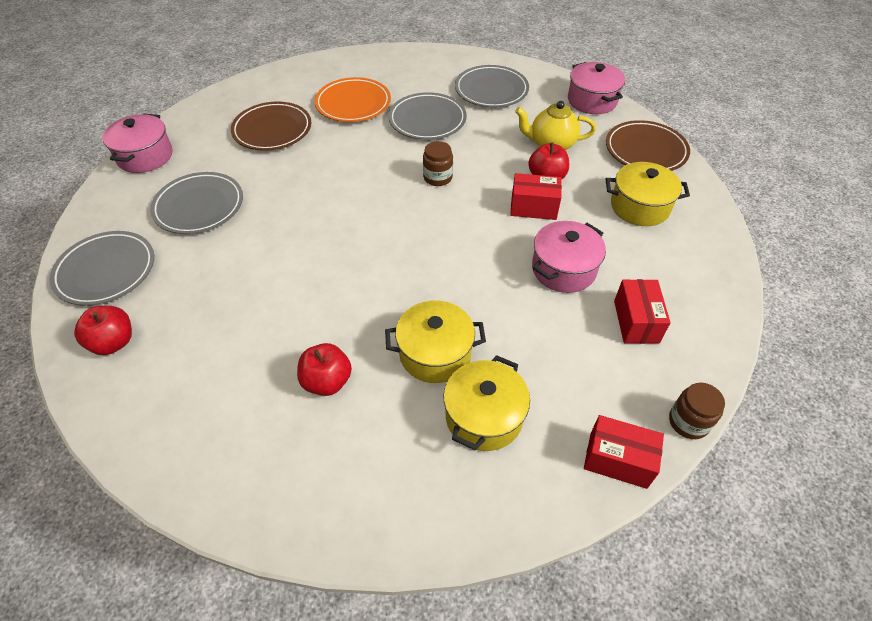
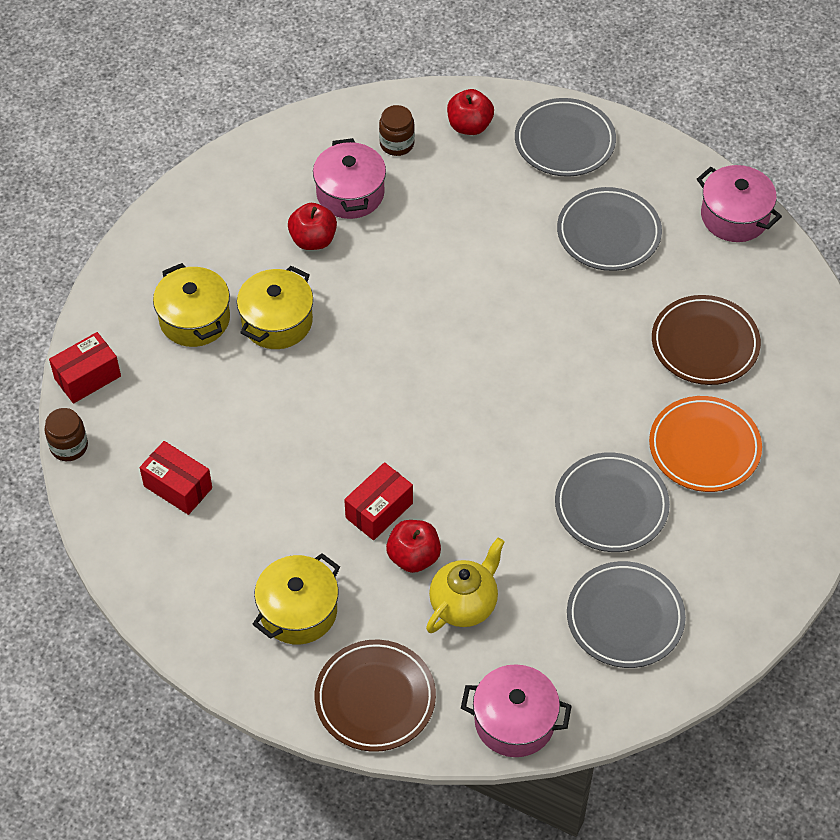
camera: 125 degrees right, 5 degrees up
brown jar [423,141,453,186] -> brown jar moved to [379,105,415,156]
pink pot [532,221,606,293] -> pink pot moved to [313,138,386,219]

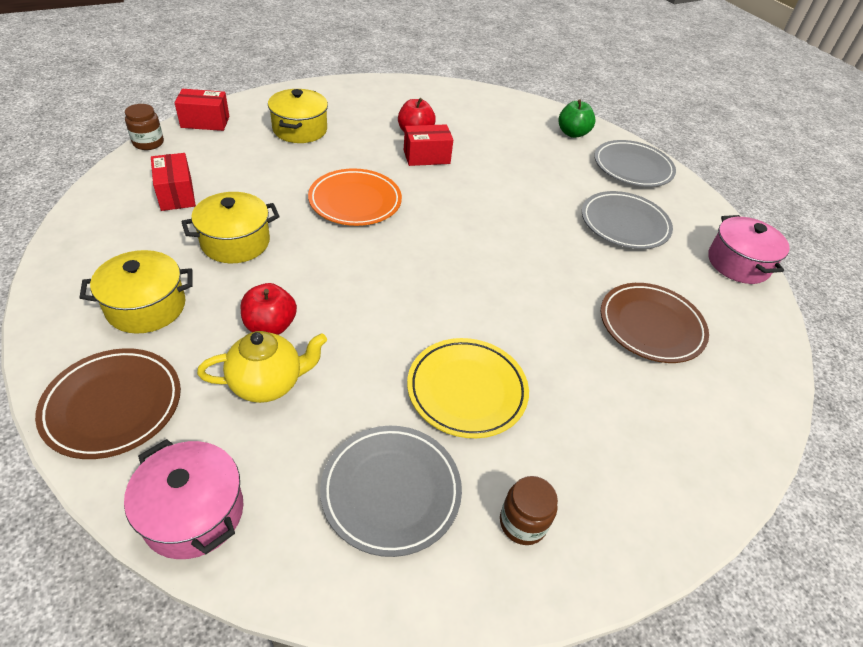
camera: 30 degrees right, 10 degrees down
yellow pot [237,266,313,349] -> yellow pot moved to [181,192,280,263]
pink pot [313,138,386,219] -> none
red box [344,462,413,540] -> red box moved to [404,124,453,166]
brown jar [379,105,415,156] -> brown jar moved to [500,476,558,545]
red apple [447,89,494,135] -> green apple [558,99,595,138]
grey plate [555,453,670,552] -> yellow plate [407,338,529,438]
orange plate [649,396,762,492] -> orange plate moved to [308,169,402,226]

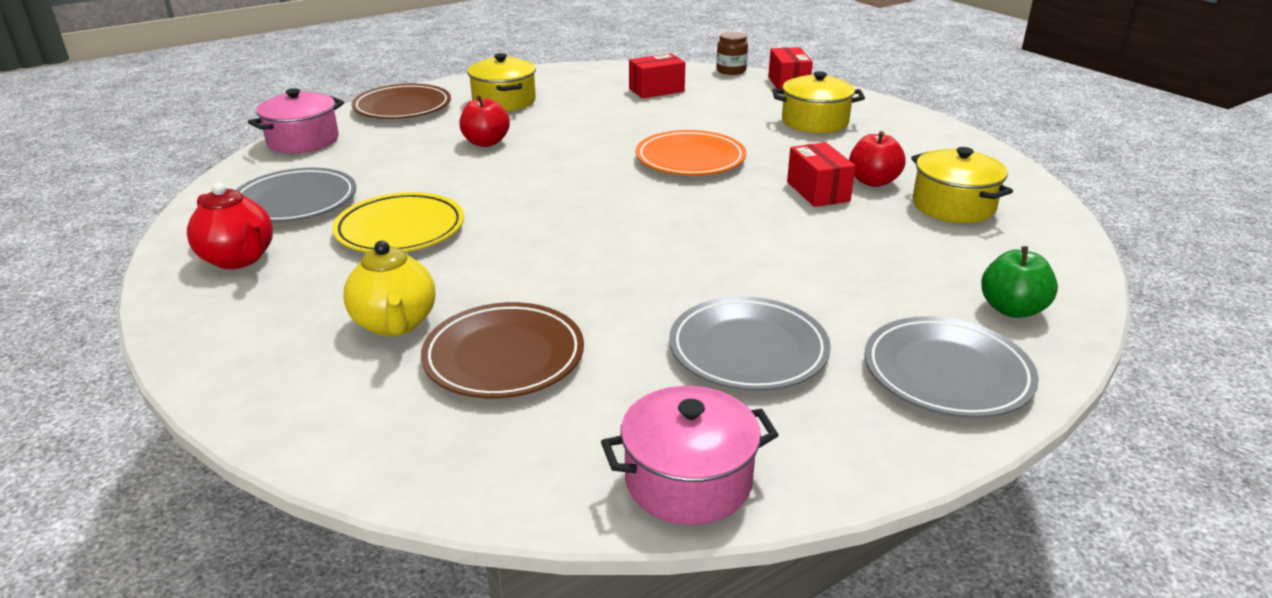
camera: 90 degrees right, 15 degrees down
yellow pot [181,192,280,263] -> yellow pot moved to [911,147,1013,223]
yellow teapot [197,331,327,403] -> yellow teapot moved to [343,241,435,336]
brown jar [500,476,558,545] -> red teapot [187,182,273,269]

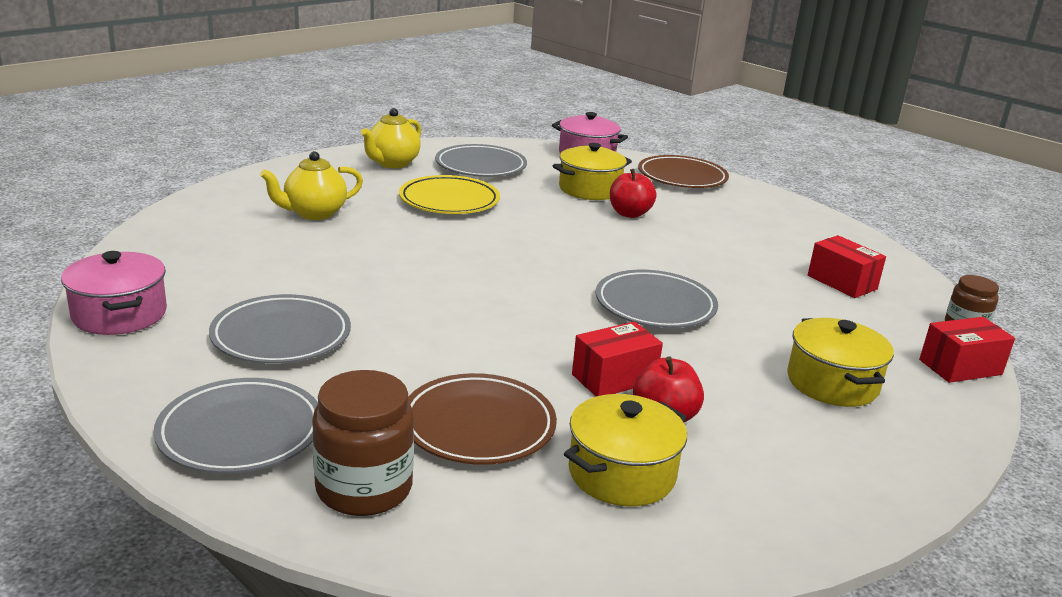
camera: 75 degrees right, 5 degrees down
red teapot [187,182,273,269] -> yellow teapot [361,108,421,168]
brown plate [421,302,584,398] -> brown plate moved to [408,373,557,465]
yellow pot [467,53,536,112] -> yellow pot moved to [553,143,632,200]
orange plate [636,130,746,176] -> grey plate [595,270,718,328]
green apple [981,246,1058,318] -> brown jar [312,370,414,516]

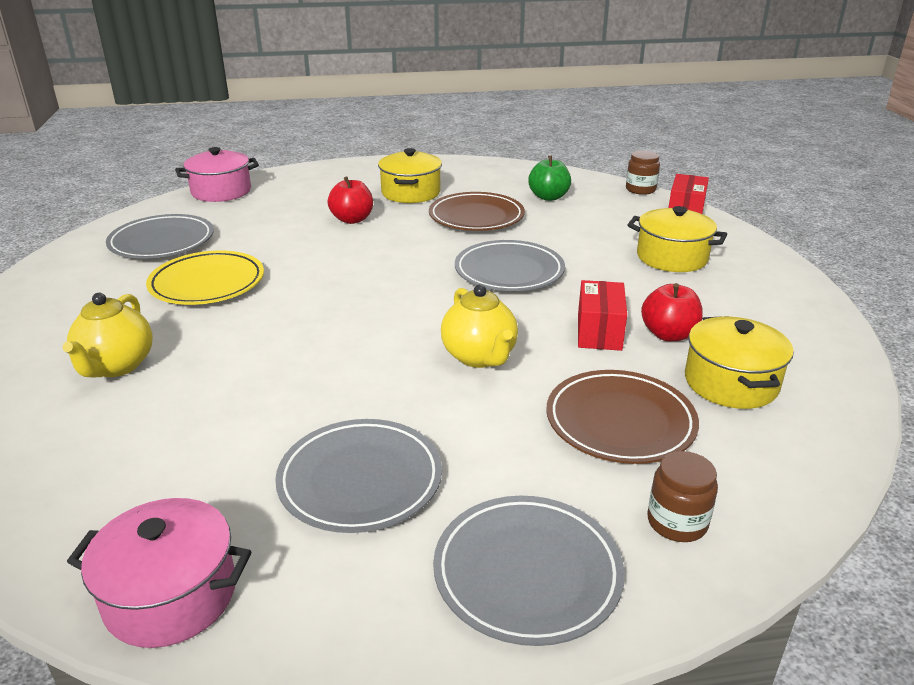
camera: 50 degrees left, 5 degrees up
brown jar [312,370,414,516] -> brown jar [647,451,718,542], size x0.62
yellow teapot [361,108,421,168] -> yellow teapot moved to [441,284,518,368]
yellow pot [553,143,632,200] -> yellow pot moved to [378,148,442,203]
brown plate [638,155,729,188] -> brown plate moved to [429,192,525,231]
red box [808,235,886,298] -> green apple [528,155,571,201]

